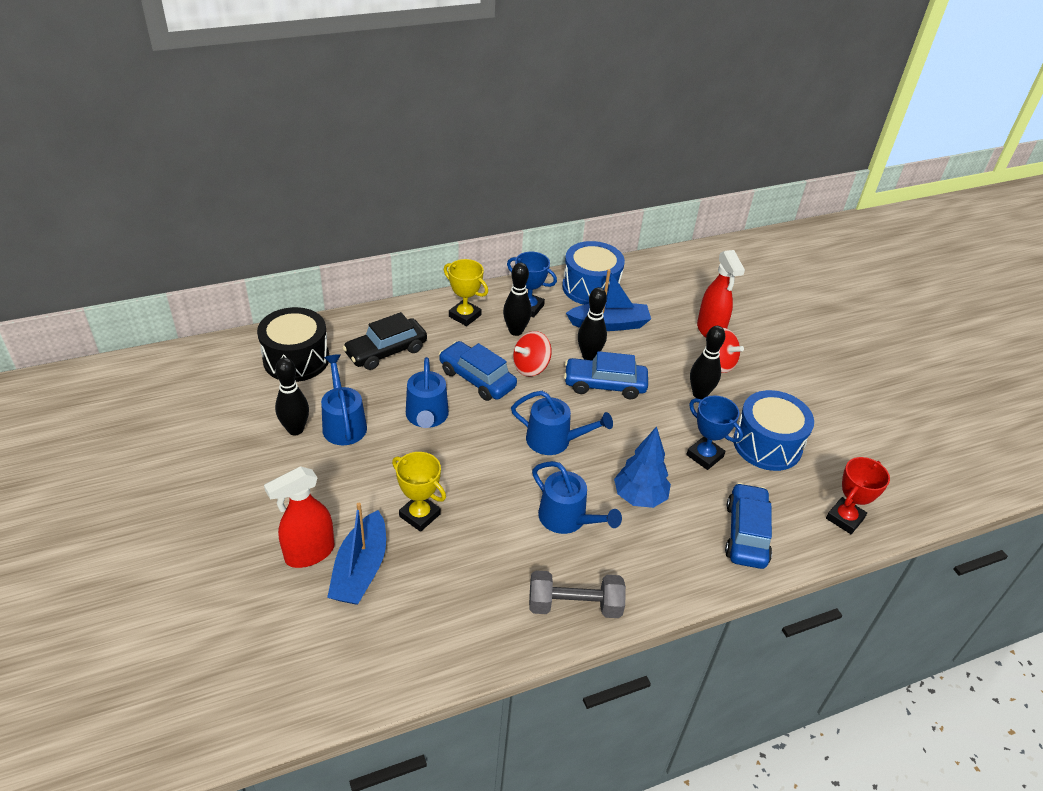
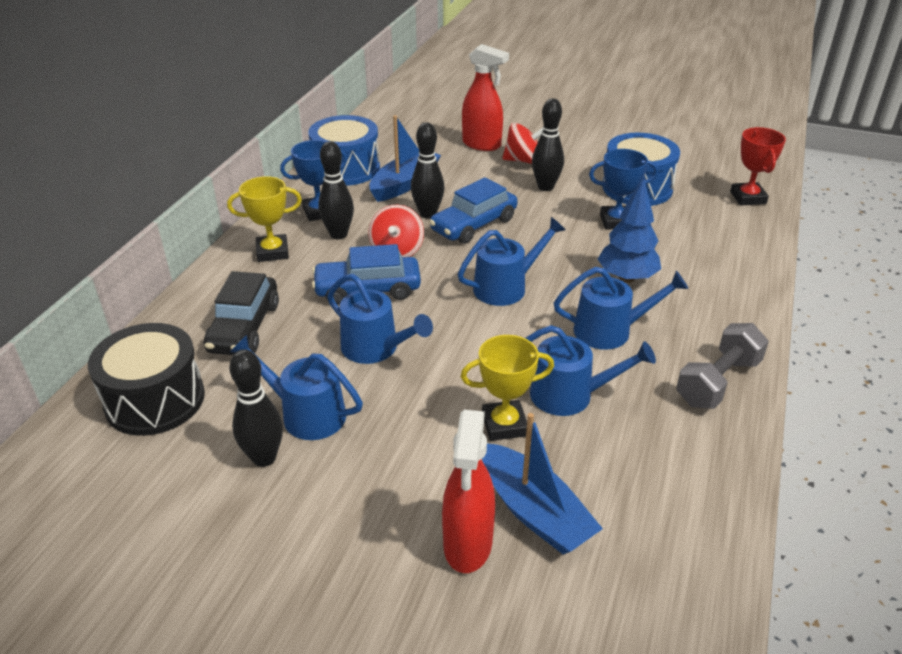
camera: 45 degrees left, 5 degrees down
blue car [725,483,772,569] -> none
none -> blue watering can [525,325,656,416]

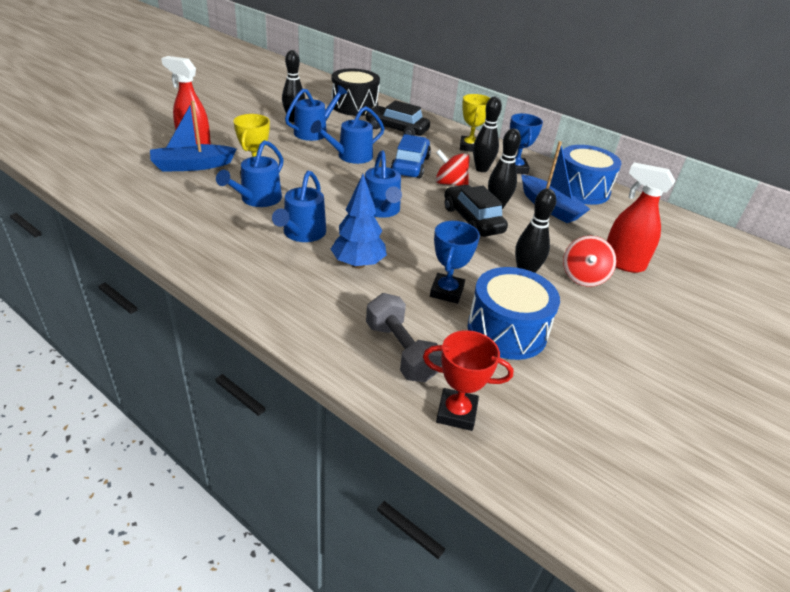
camera: 105 degrees right, 0 degrees up
blue car [429,177,518,244] -> black car [444,185,508,237]
red spray bottle [462,44,509,151] -> red spray bottle turned 75 degrees clockwise [607,162,675,273]
grey dumbbell [676,323,769,409] -> grey dumbbell moved to [366,293,442,382]

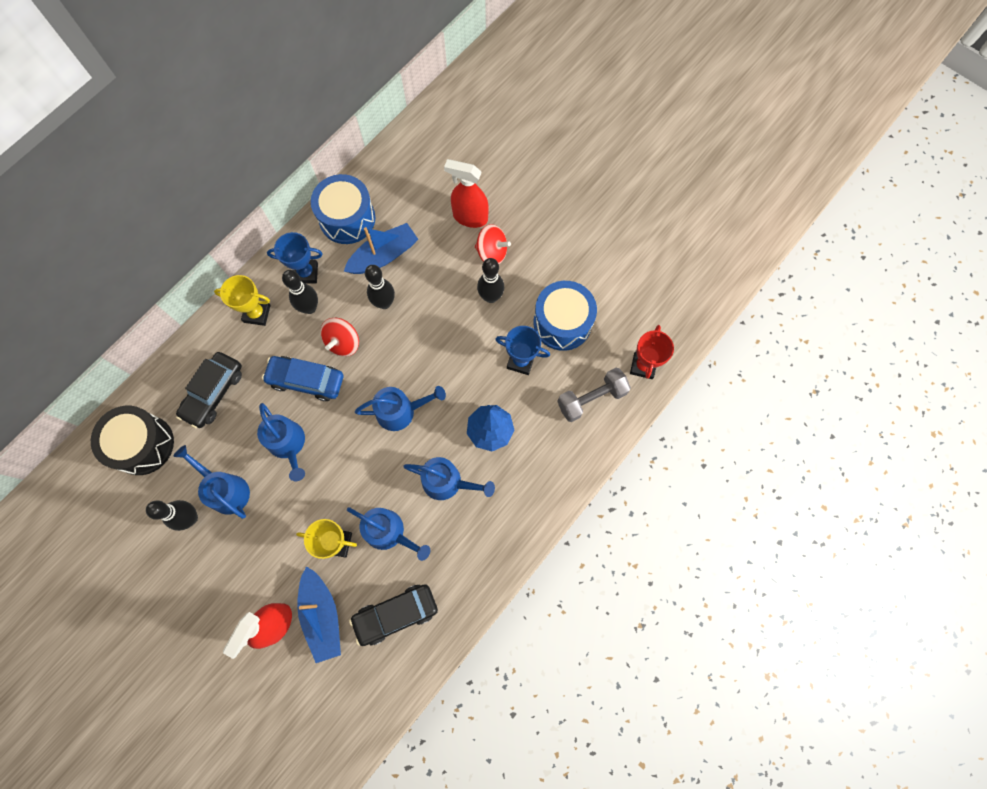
camera: 85 degrees left, 35 degrees up
black car [444,185,508,237] -> black car moved to [349,584,438,646]
red spray bottle [607,162,675,273] -> red spray bottle turned 75 degrees clockwise [444,159,489,228]

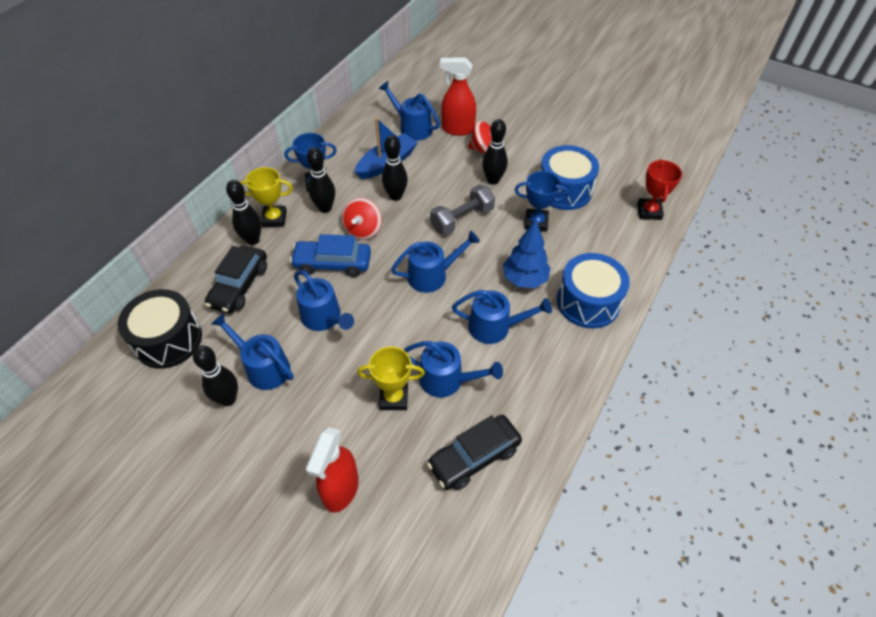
camera: 10 degrees left, 20 degrees down
blue boat [297,566,341,663] -> none
blue drum [311,174,375,244] -> blue drum moved to [557,253,630,328]
grey dumbbell [557,368,631,422] -> grey dumbbell moved to [430,185,495,235]
none -> black bowling pin [226,180,261,245]
none -> blue watering can [378,81,440,141]

